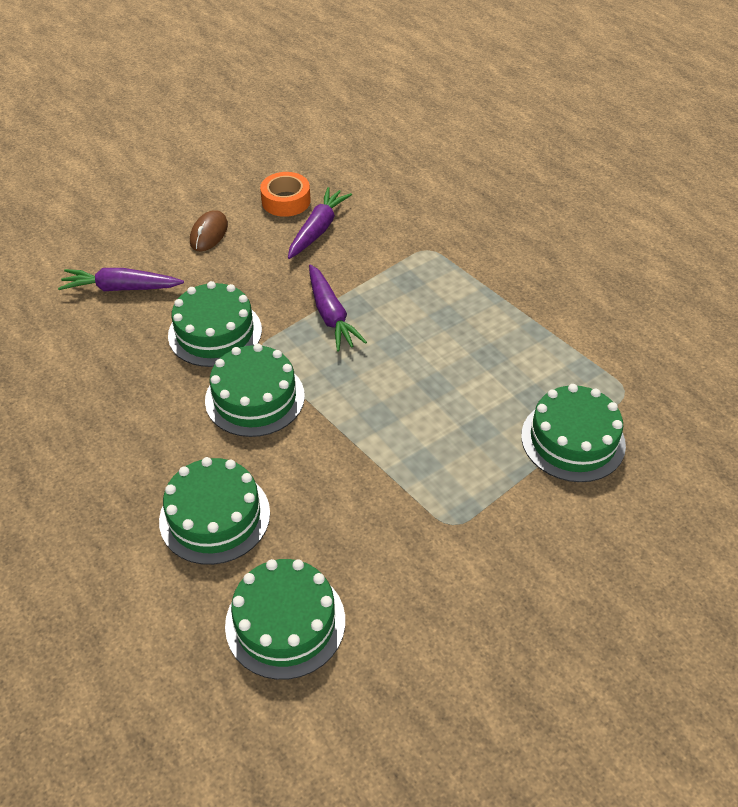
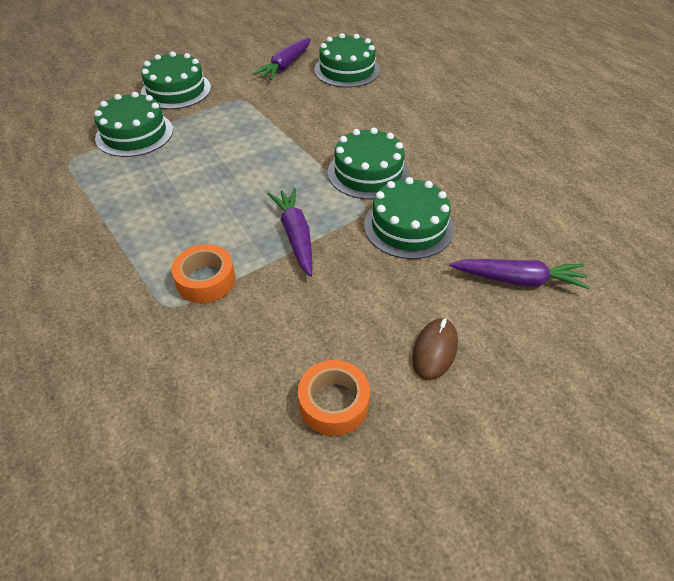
camera: 175 degrees left, 0 degrees up
green cake [159,457,270,565] -> green cake moved to [141,51,211,109]
purple carrot [288,187,352,259] -> purple carrot moved to [253,38,311,80]
none -> orange tape [171,244,235,303]

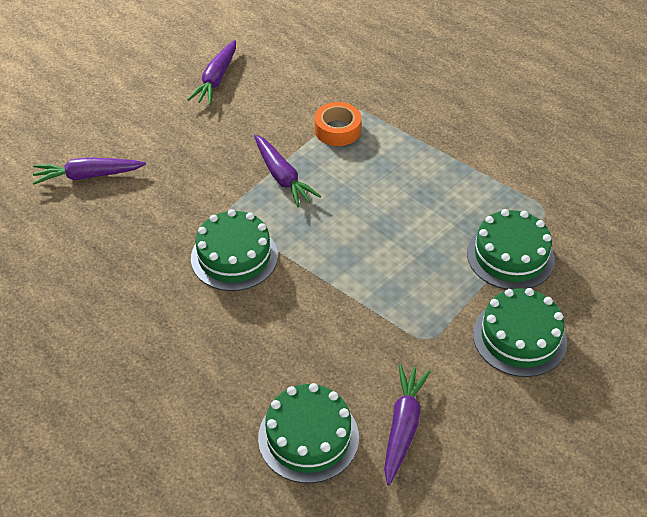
camera: 165 degrees right, 0 degrees up
orange tape [298,360,370,436] -> purple carrot [187,40,236,105]
green cake [364,177,454,259] -> none
brown mouse [412,318,458,380] -> none

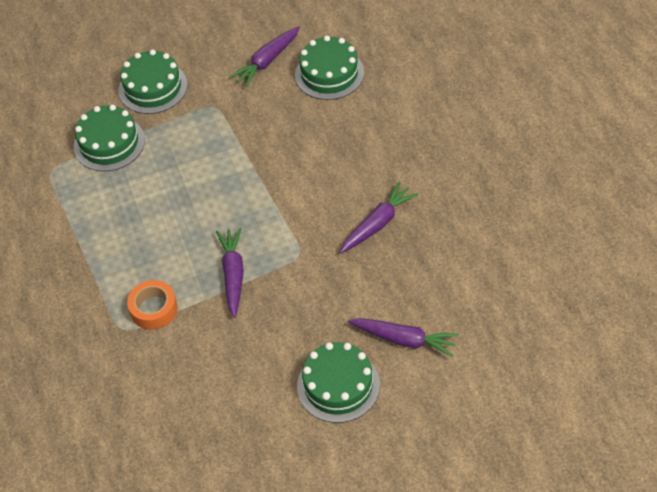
camera: 150 degrees left, 5 degrees up
purple carrot [187,40,236,105] -> purple carrot moved to [339,182,418,254]
green cake [191,209,278,291] -> green cake moved to [297,342,380,423]

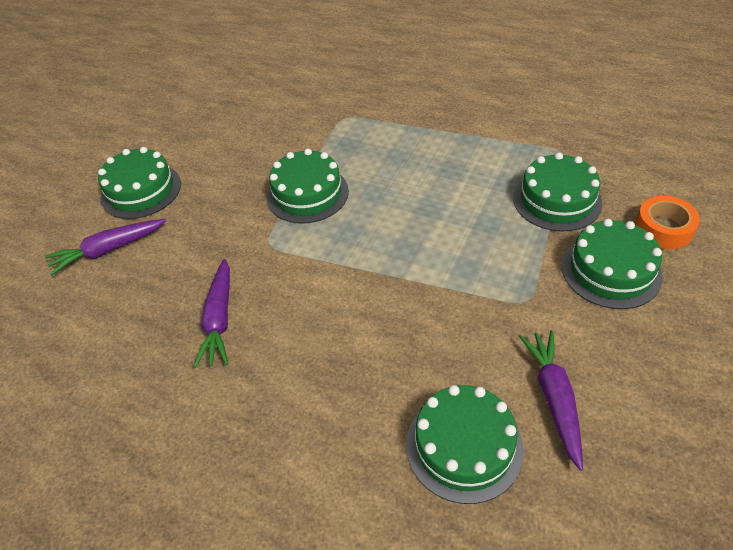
camera: 135 degrees right, 5 degrees down
orange tape [127,280,178,330] -> orange tape moved to [635,196,700,249]
purple carrot [216,228,244,318] -> green cake [267,149,349,223]

